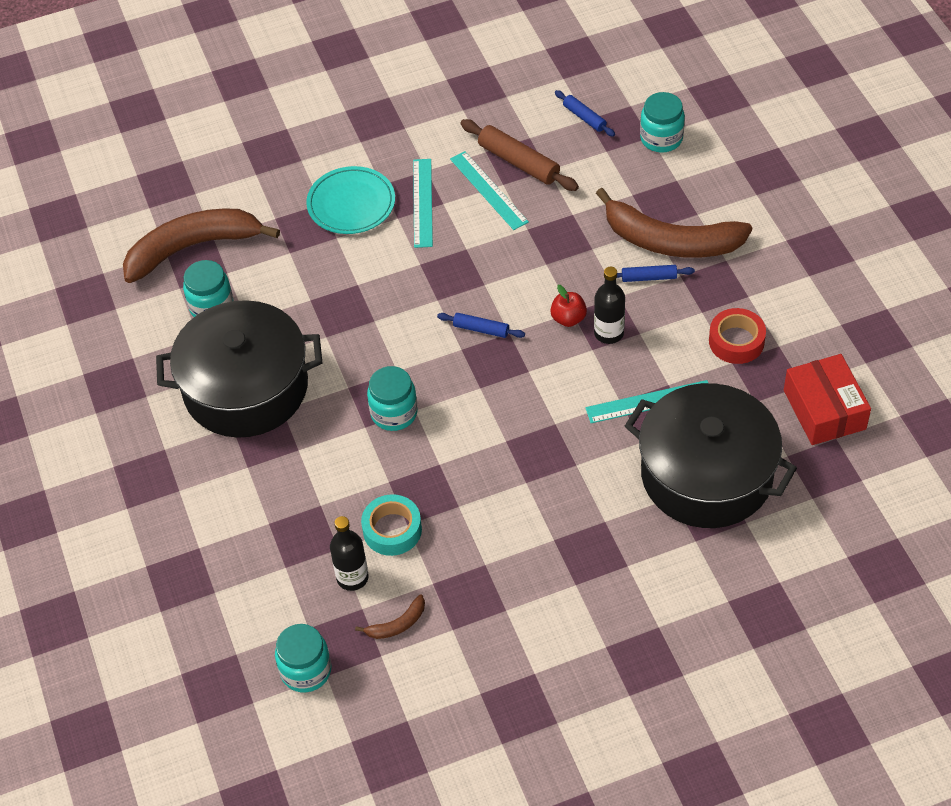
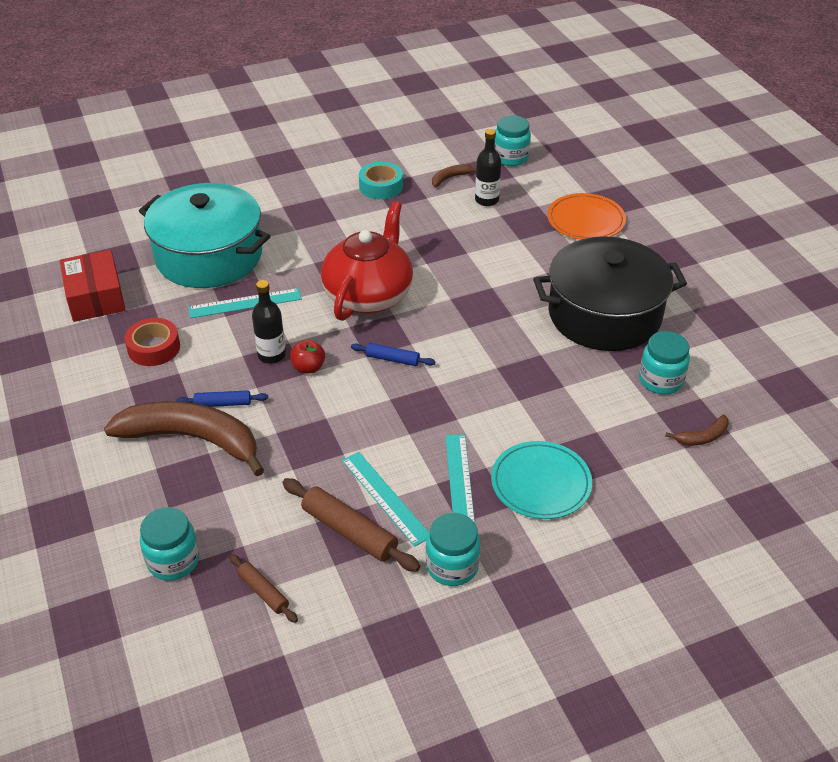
camera: 175 degrees right, 10 degrees down
brown banana [123,208,280,283] -> brown banana [665,414,729,446], size x0.41
turquoise tape [361,494,422,556] -> turquoise tape moved to [359,162,403,199]
turquoise jar [367,366,418,431] -> turquoise jar moved to [426,513,480,586]
blue rolling pin [555,90,615,137] -> brown rolling pin [229,554,298,623]
black pot [625,383,797,528] -> turquoise pot [139,183,270,288]
none -> red teapot [321,201,413,321]
none -> orange plate [547,193,626,240]

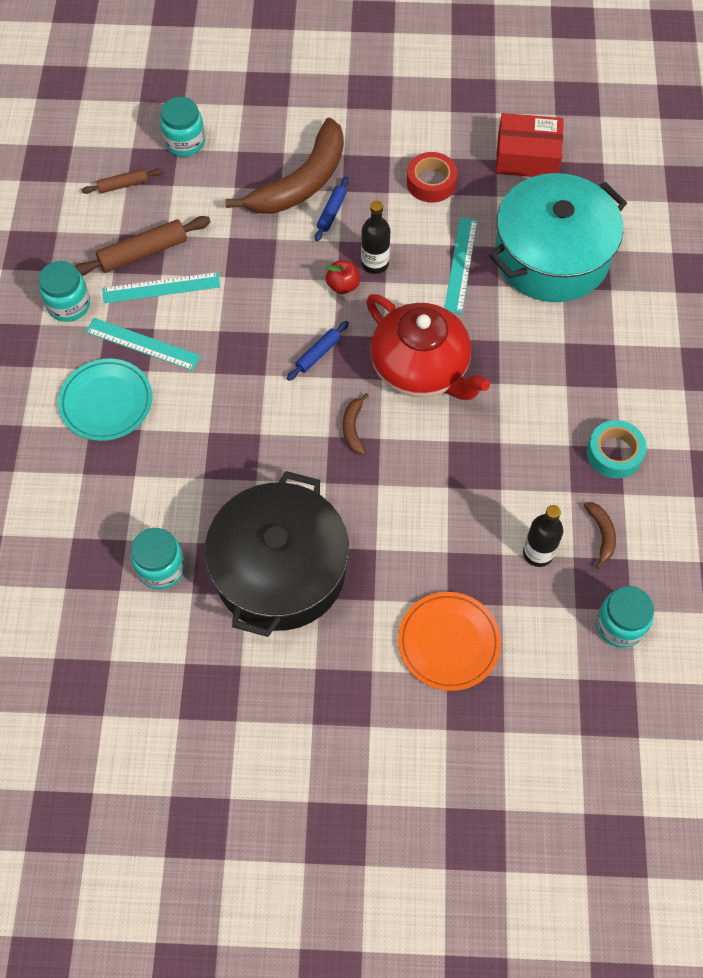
camera: 115 degrees right, 20 degrees up
brown banana [665,414,729,446] -> brown banana moved to [343,393,369,455]

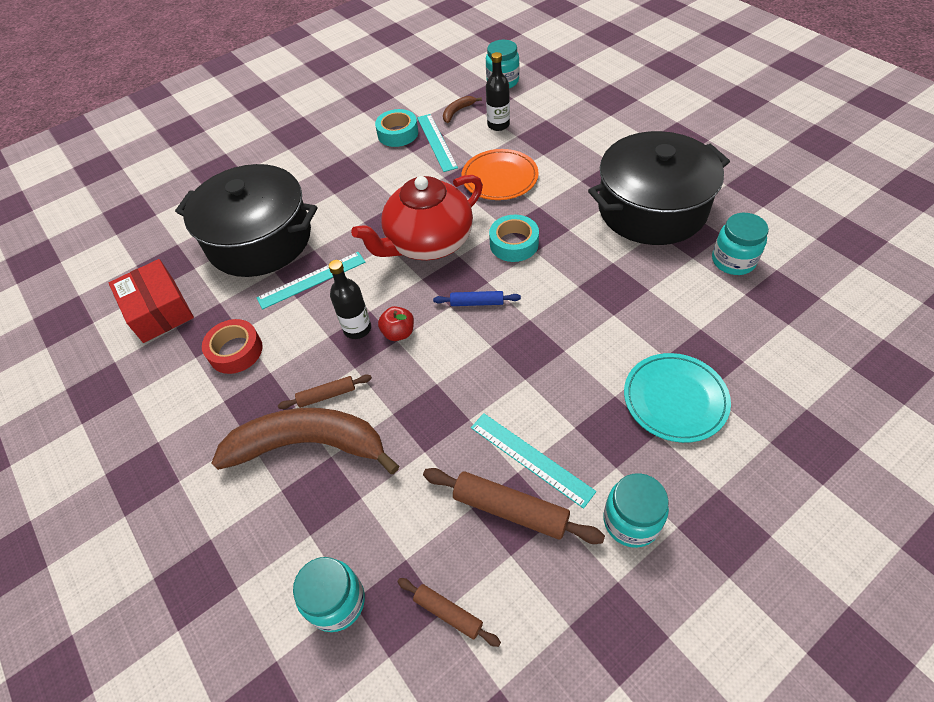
camera: 125 degrees left, 10 degrees down
turquoise ruler [86,318,201,371] -> turquoise ruler moved to [417,114,458,172]
blue rolling pin [315,176,349,241] -> brown rolling pin [278,374,372,409]
brown banana [343,393,369,455] -> turquoise tape [489,215,539,262]
red teapot [366,294,490,400] -> red teapot turned 135 degrees counterclockwise [351,175,483,260]
orange plate [398,592,501,691] -> orange plate moved to [462,149,539,200]
turquoise pot [489,173,627,302] -> black pot [175,164,317,277]

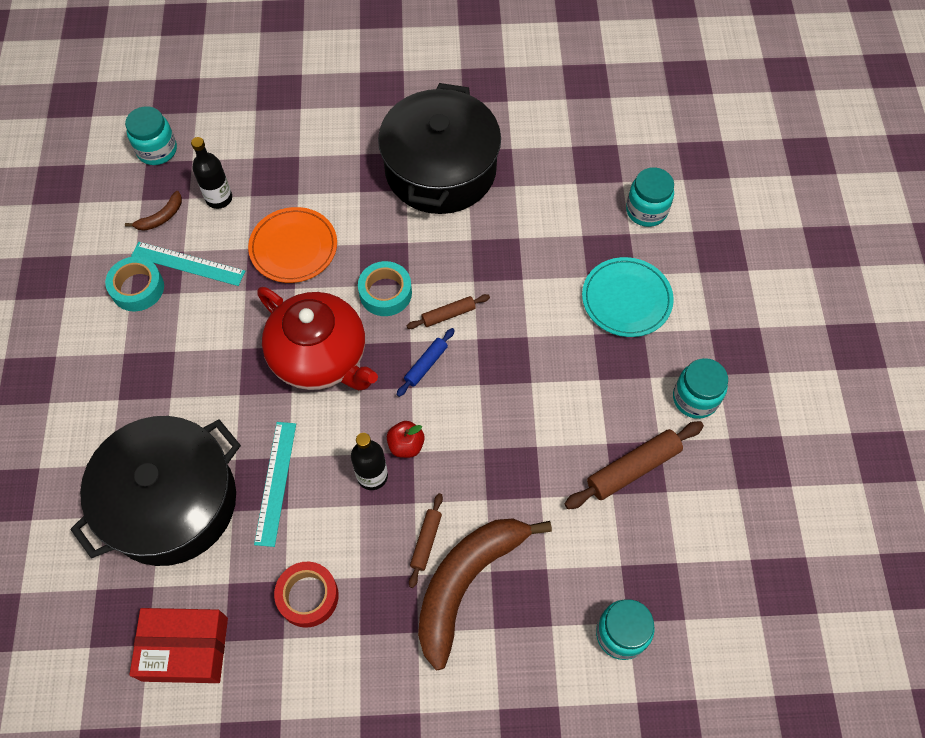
camera: 60 degrees left, 10 degrees up
red teapot [351,175,483,260] -> red teapot turned 45 degrees counterclockwise [257,287,378,390]
brown rolling pin [397,578,501,647] -> brown rolling pin moved to [407,294,490,329]
brown banana [443,96,482,123] -> brown banana turned 120 degrees counterclockwise [125,191,182,231]
turquoise ruler [471,413,596,509] -> none
turquoise jar [712,213,769,275] -> turquoise jar moved to [626,167,674,227]

